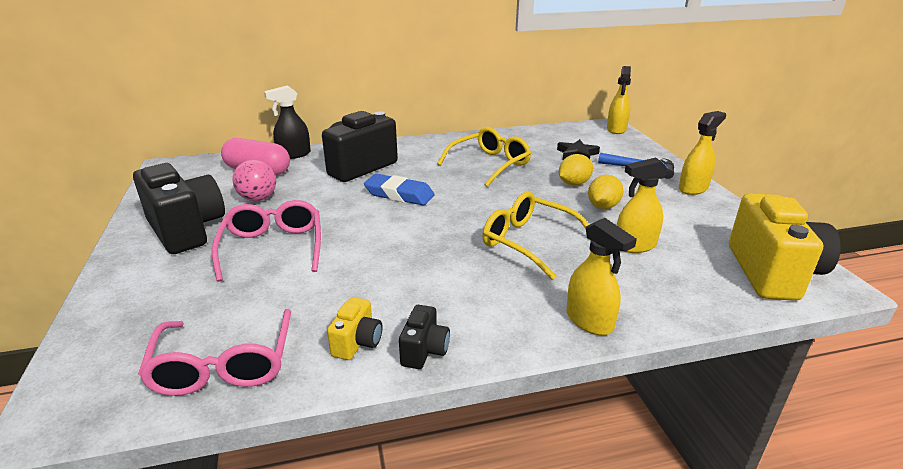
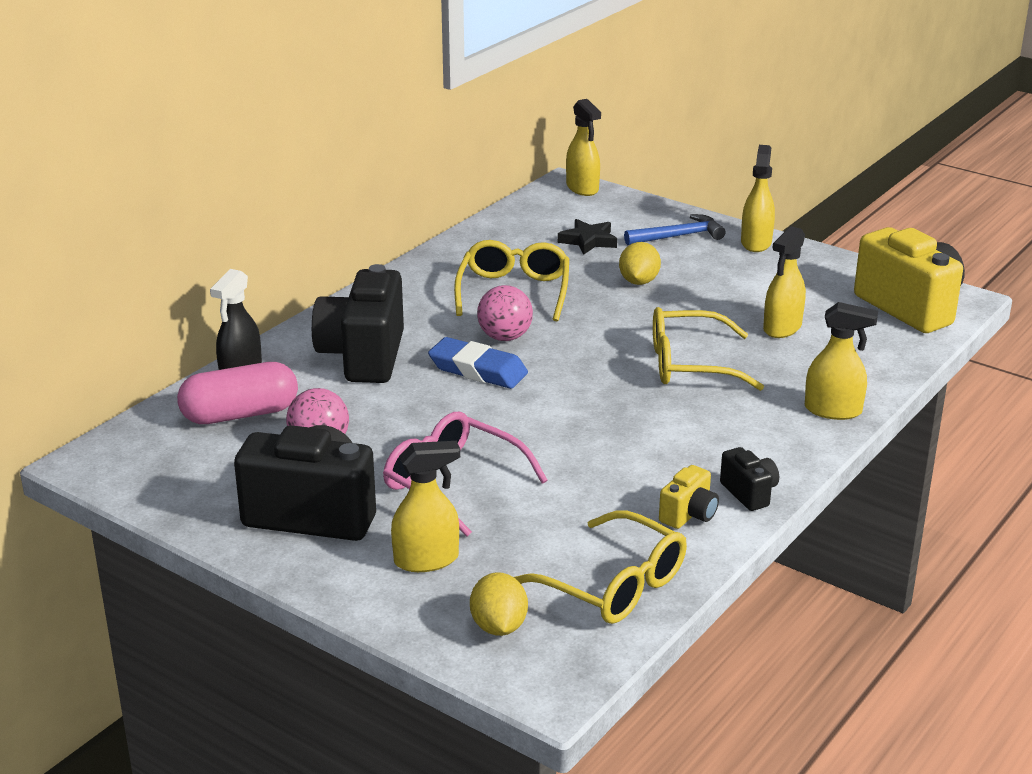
camera: 40 degrees left, 0 degrees up
pink glasses [138,309,291,396] -> yellow glasses [514,511,687,624]
yellow camera [327,297,382,360] -> yellow camera turned 60 degrees clockwise [659,465,719,529]
blue eraser [364,174,435,205] -> blue eraser turned 45 degrees clockwise [428,337,528,389]
yellow lemon [588,175,623,209] -> yellow lemon moved to [470,572,528,636]
none -> yellow spray bottle [391,441,460,572]
none -> pink ball [477,285,533,341]

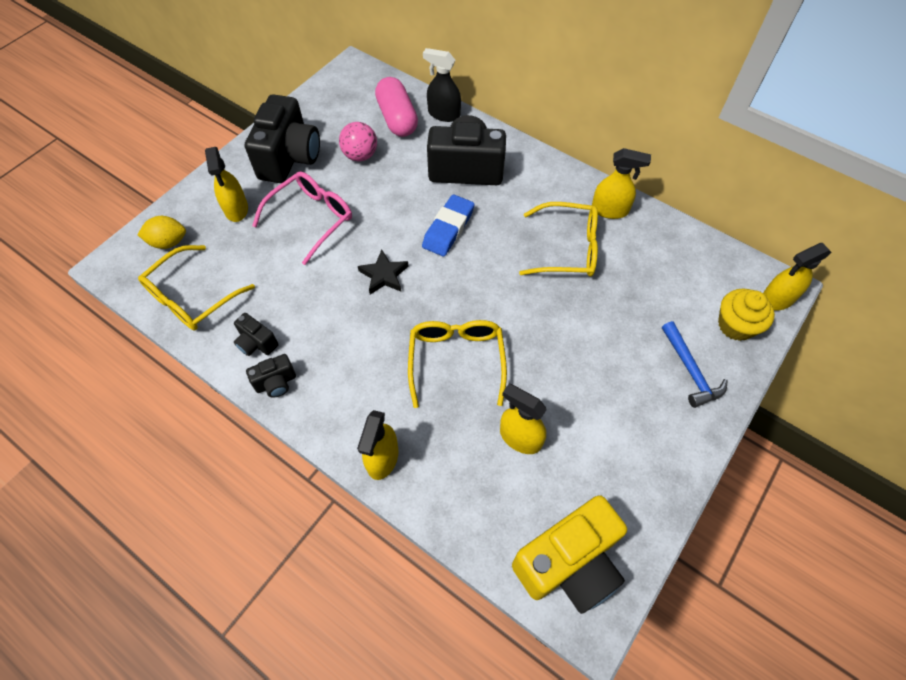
camera: 90 degrees right, 30 degrees up
pink ball [477,285,533,341] -> none
black star [558,219,617,255] -> black star moved to [358,250,409,295]
yellow lemon [619,242,661,285] -> none
yellow camera [659,465,719,529] -> black camera [234,313,279,356]
yellow spray bottle [741,145,775,252] -> yellow spray bottle moved to [592,148,651,219]
none -> yellow cupcake [718,289,775,341]

